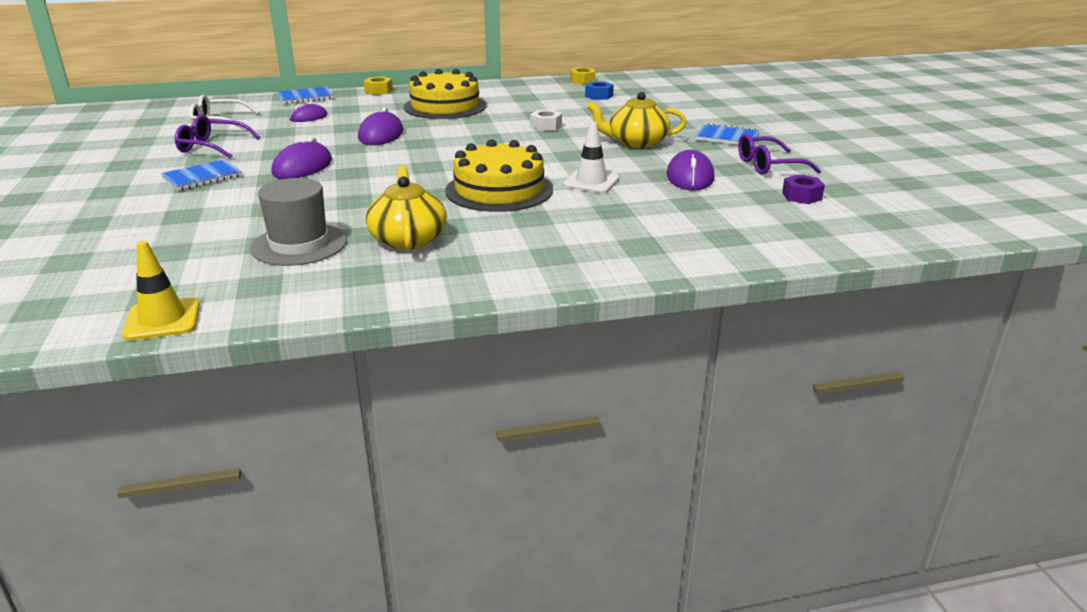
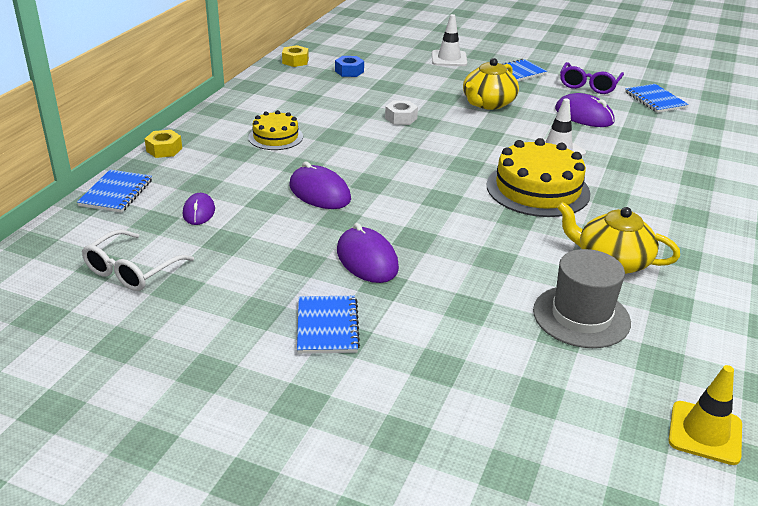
camera: 55 degrees left, 5 degrees up
purple glasses [175,115,260,159] -> none
yellow cake [404,69,486,119] -> yellow cake [248,110,303,150], size x0.58
purple nut [782,175,825,204] -> blue notebook [625,84,689,113]
none -> white traffic cone [432,14,467,66]

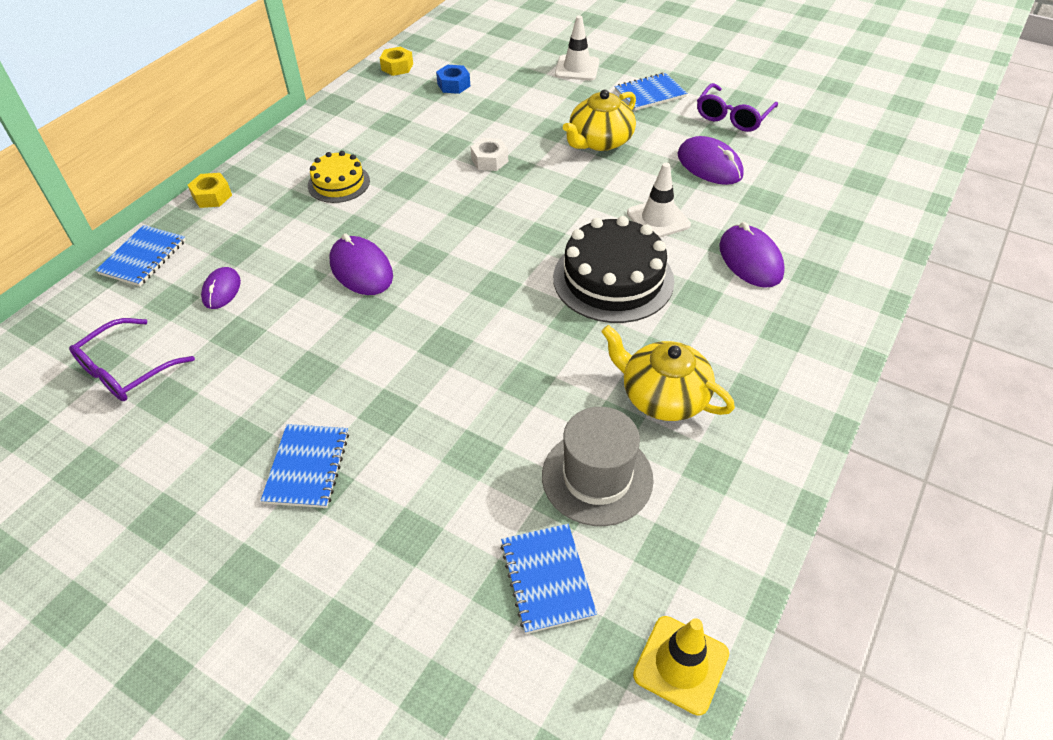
camera: 10 degrees right, 15 degrees up
white glasses [82,230,194,291] -> purple glasses [69,318,195,401]
purple mouse [337,223,399,283] -> purple mouse moved to [719,222,785,288]
yellow cake [487,138,591,217] -> black cake [553,216,674,323]
blue notebook [625,84,689,113] -> blue notebook moved to [500,524,597,634]

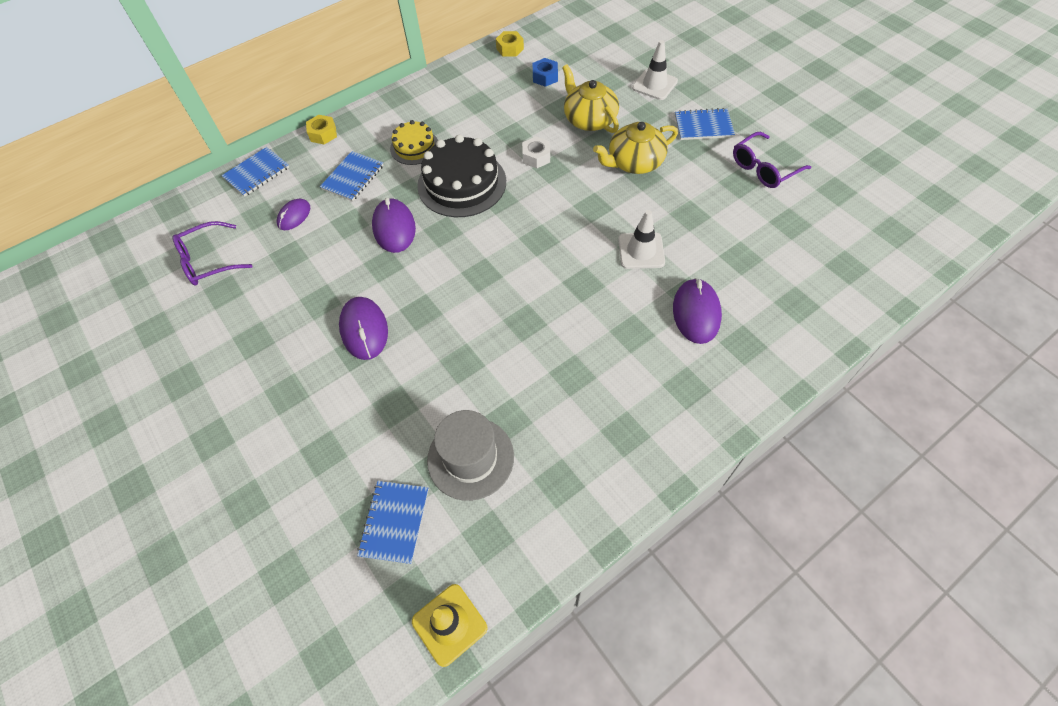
camera: 25 degrees right, 10 degrees up
blue notebook [261,424,349,508] -> blue notebook moved to [320,151,384,201]
black cake [553,216,674,323] -> black cake moved to [417,135,506,217]
yellow teapot [601,325,735,421] -> yellow teapot moved to [562,64,619,133]
purple mouse [677,136,744,185] -> purple mouse moved to [339,297,388,360]

